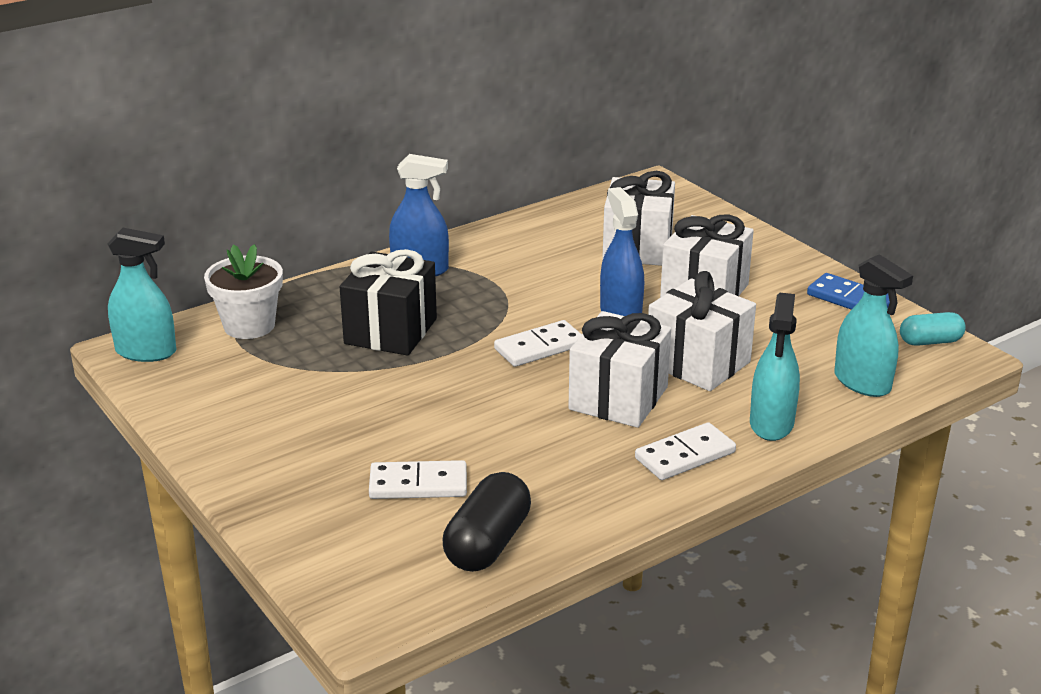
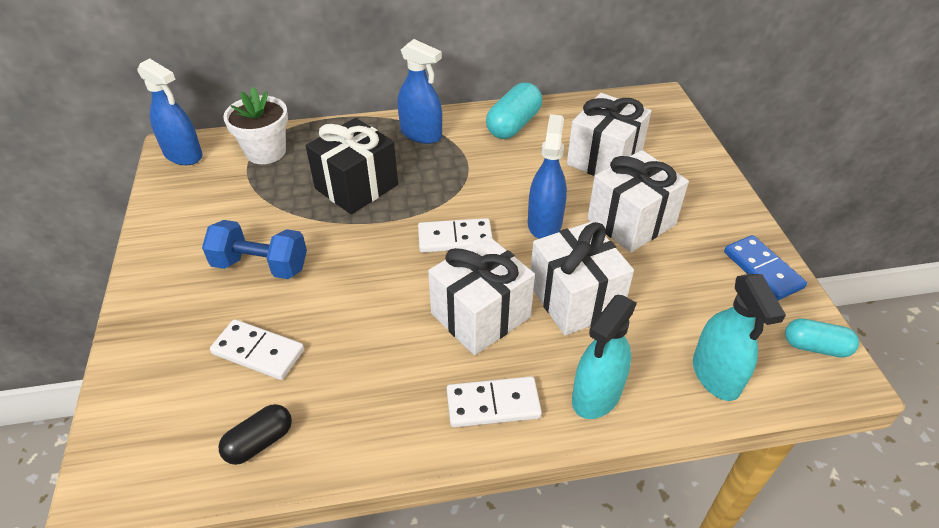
camera: 25 degrees right, 15 degrees up
turquoise spray bottle [107,228,176,362] -> blue spray bottle [137,58,203,165]
black capsule [443,472,531,572] -> black capsule [218,404,292,465], size x0.64
none -> blue dumbbell [202,220,307,279]
none -> turquoise capsule [486,82,542,139]

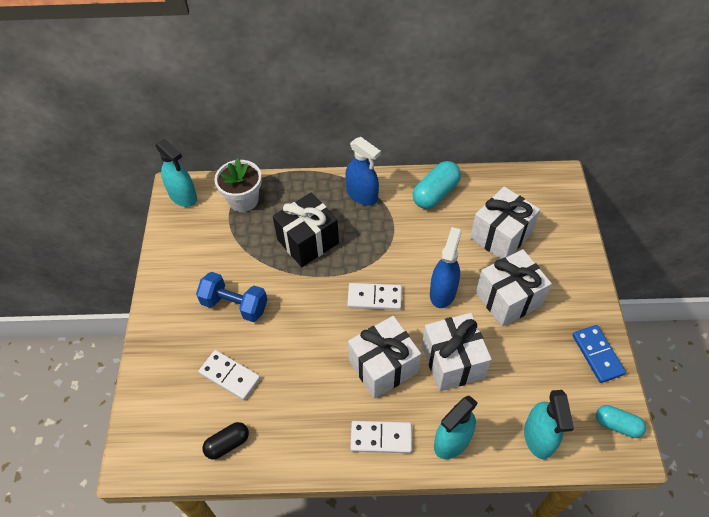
camera: 10 degrees right, 10 degrees up
blue spray bottle [137,58,203,165] -> turquoise spray bottle [155,138,197,207]

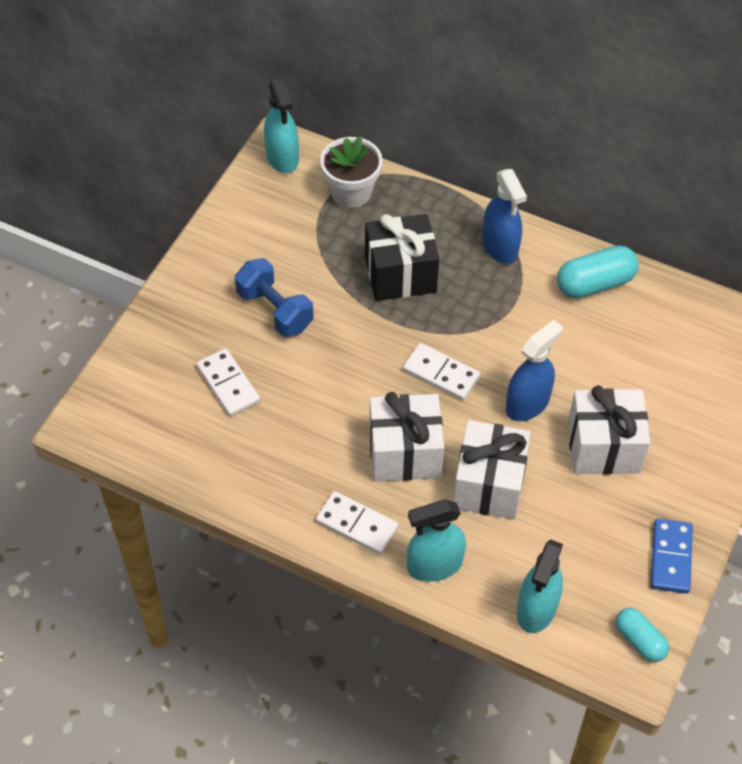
camera: 25 degrees right, 0 degrees up
black capsule [203,422,249,460] -> none
white gift [470,186,540,259] -> none

